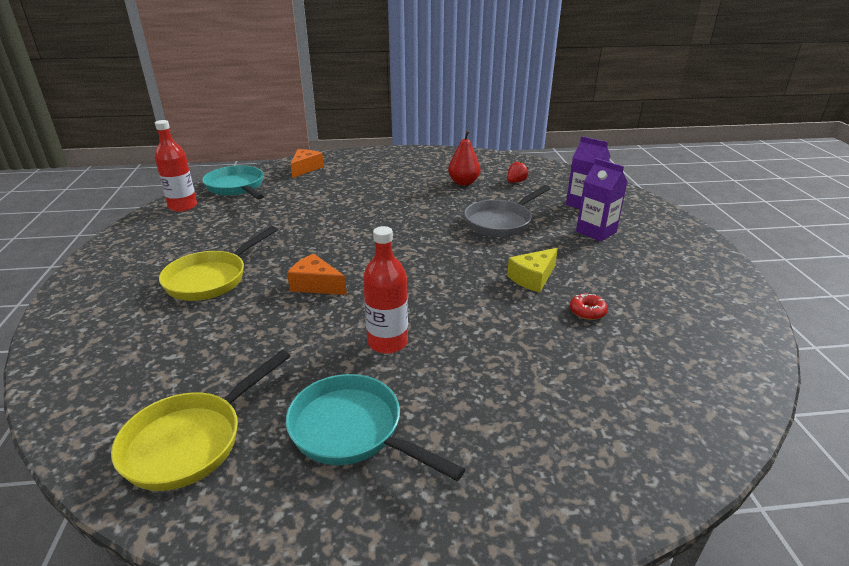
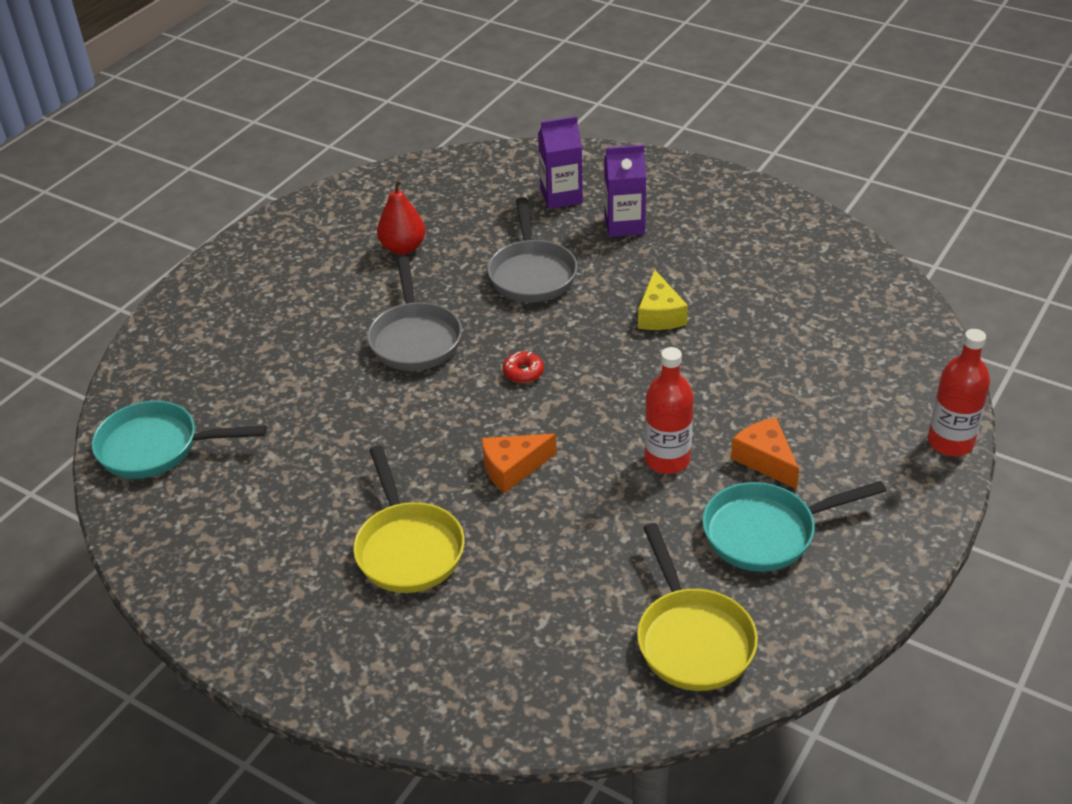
camera: 50 degrees left, 10 degrees up
red bottle [155,120,197,212] -> red bottle moved to [928,329,990,456]
orange cheese [290,149,324,178] -> orange cheese moved to [731,418,799,489]
red strawberry [507,161,528,183] -> none
red donut [570,293,608,320] -> red donut moved to [503,351,544,383]
none -> grey pan [367,256,462,371]

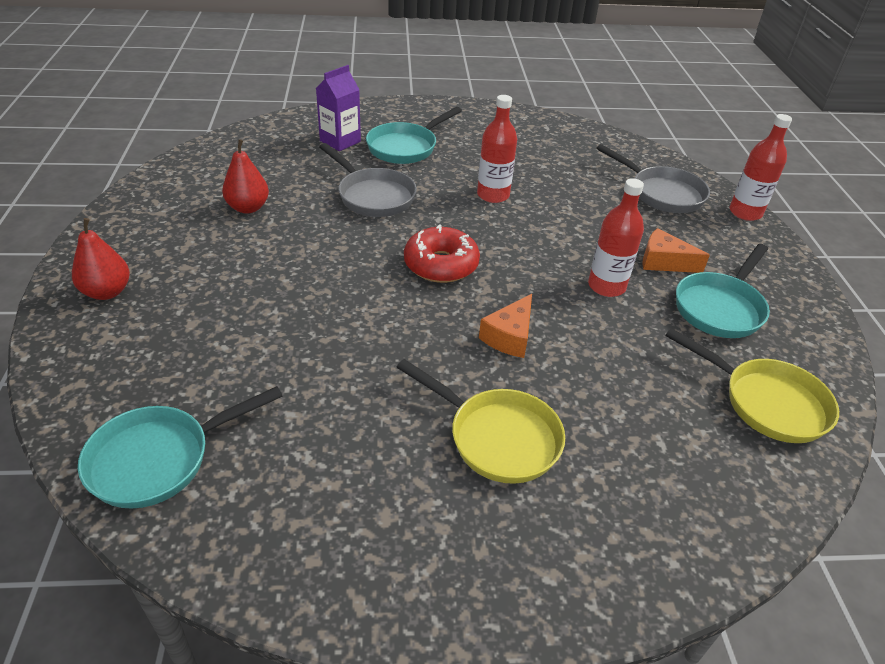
camera: 40 degrees left, 0 degrees up
grey pan [367,256,462,371] -> grey pan moved to [596,144,710,213]
red donut [503,351,544,383] -> red donut [404,224,480,283], size x2.06
purple carton [604,145,646,237] -> turquoise pan [366,107,462,164]
yellow cheese [638,269,688,330] -> red bottle [477,95,517,203]
none -> red pear [72,218,130,300]

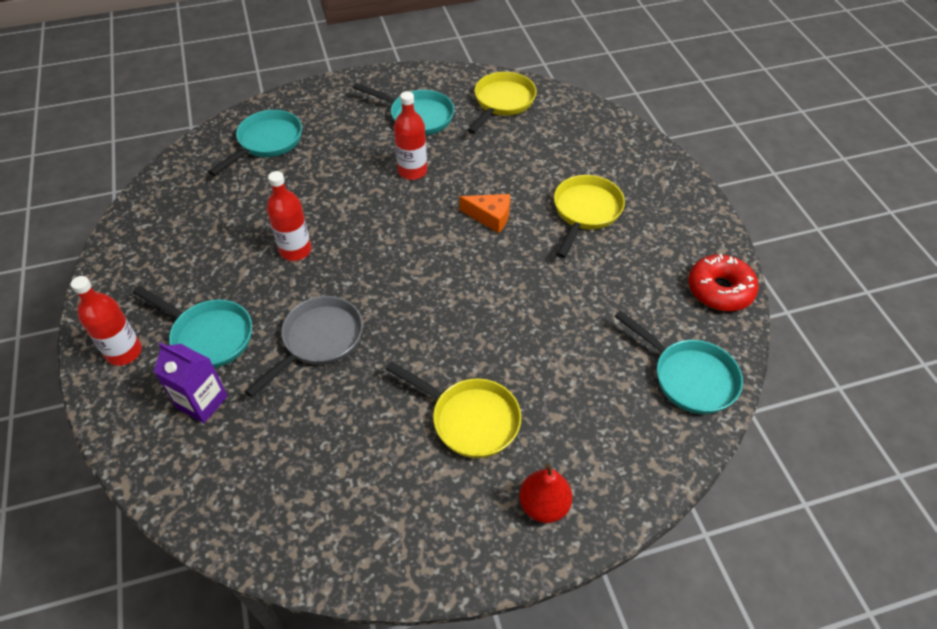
camera: 100 degrees left, 10 degrees up
red pear [222,139,269,214] -> none
red donut [404,224,480,283] -> red donut moved to [688,254,759,311]
grey pan [596,144,710,213] -> turquoise pan [208,110,302,176]
orange cheese [642,228,710,273] -> none
red bottle [730,114,792,221] -> red bottle moved to [71,276,142,366]
none -> yellow pan [386,361,521,458]

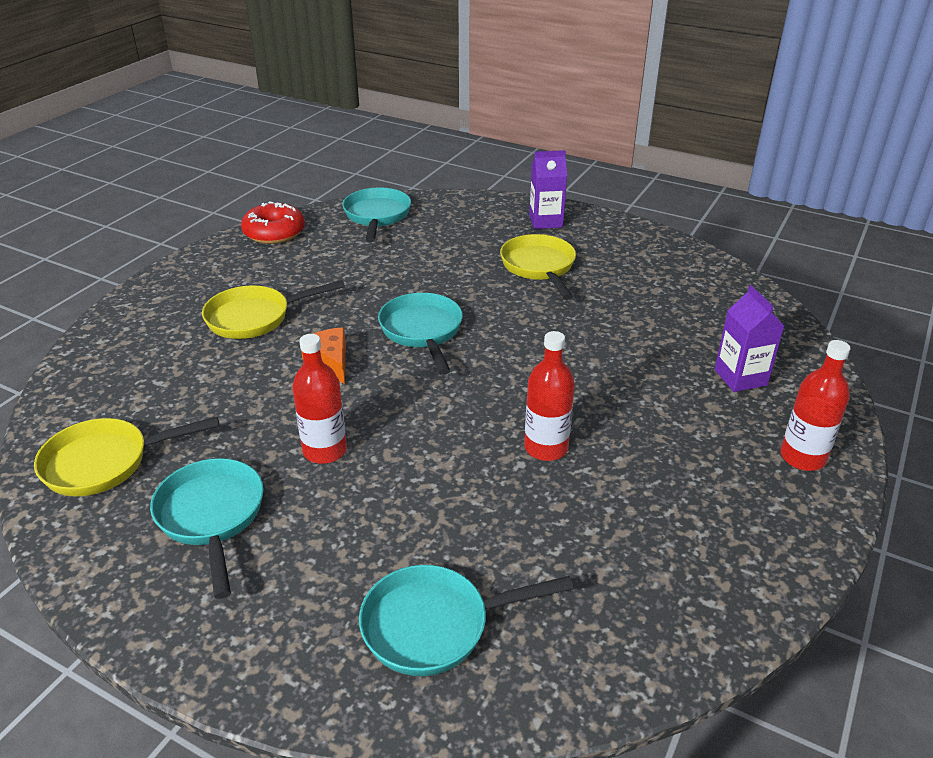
camera: 135 degrees left, 15 degrees down
turquoise pan [133,286,252,368] -> turquoise pan moved to [378,293,463,375]
grey pan [245,296,363,397] -> none
red pear [519,463,572,523] -> purple carton [529,150,567,229]

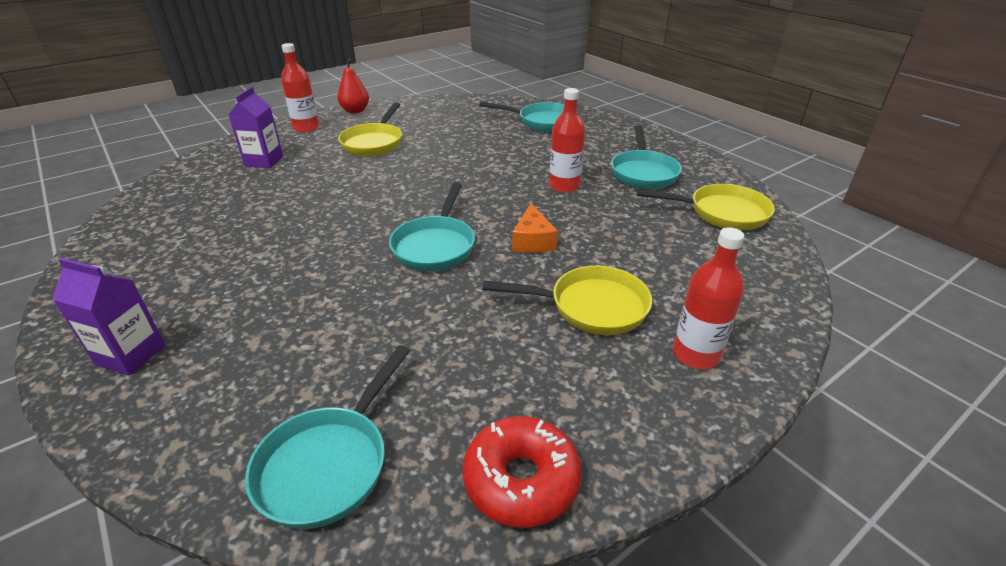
camera: 155 degrees left, 0 degrees up
yellow pan [500,234,576,300] -> yellow pan moved to [338,102,402,156]
red bottle [524,331,575,461] -> red bottle moved to [673,227,744,369]
none -> red pear [337,58,369,114]

